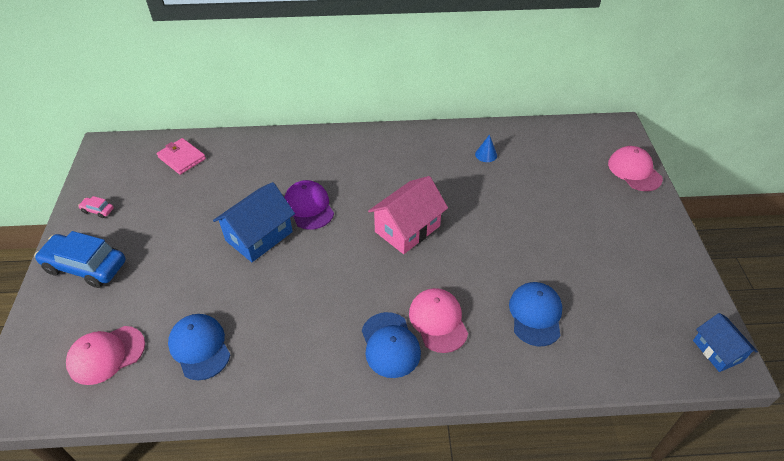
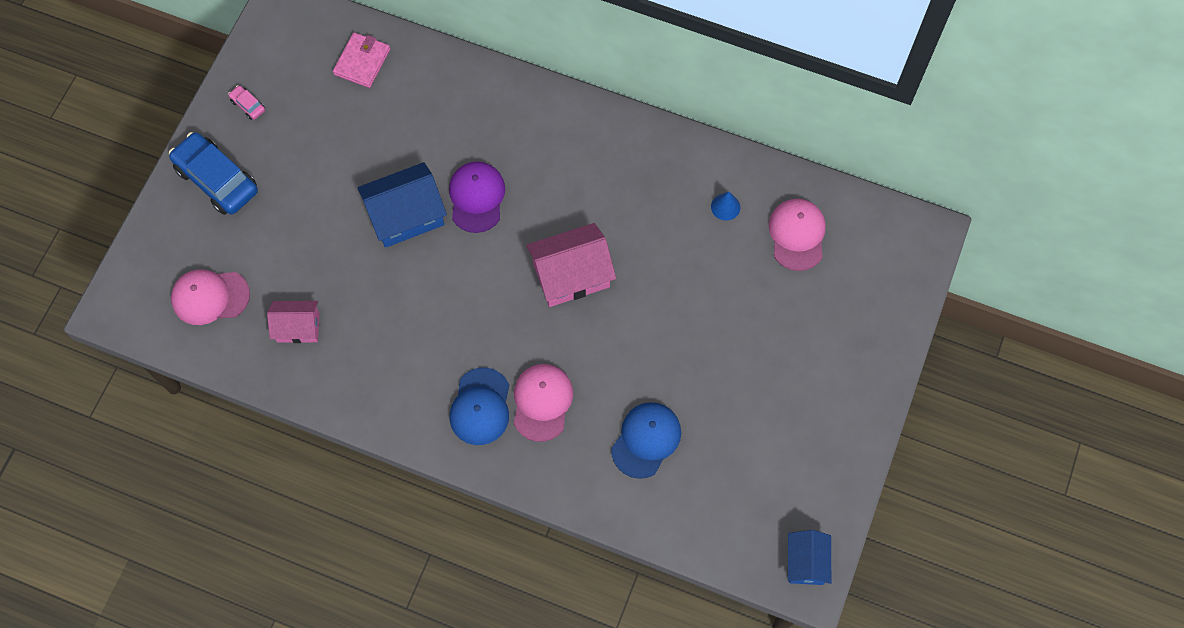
camera: 25 degrees right, 20 degrees up
pink wallet [157,138,206,175] -> pink wallet turned 45 degrees clockwise [333,32,390,88]
blue cap [168,314,230,380] -> pink house [267,301,320,343]
pink cap [608,146,663,191] -> pink cap moved to [769,199,826,271]

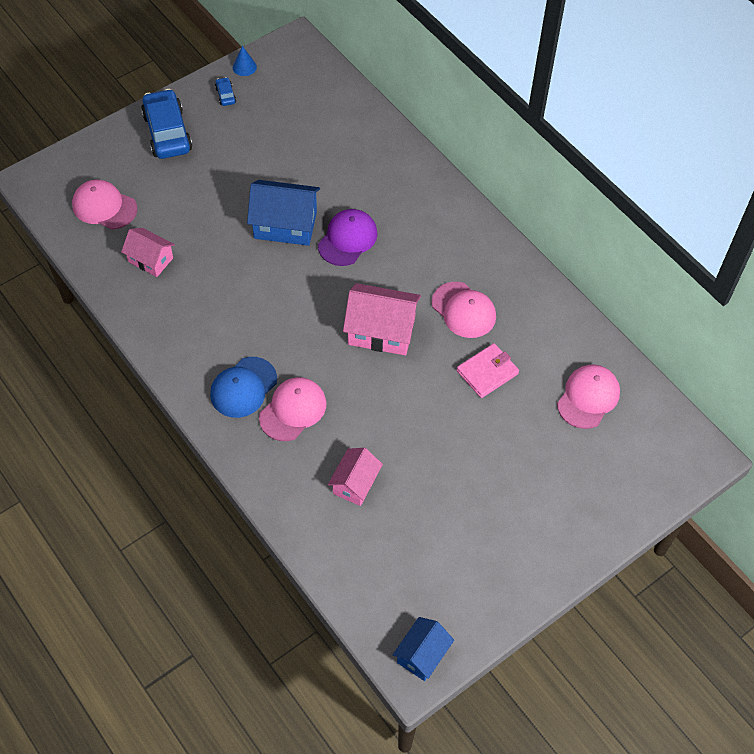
camera: 30 degrees right, 10 degrees down
pink car [228,85,265,120] -> blue car [215,77,236,106]
pink wallet [333,32,390,88] -> pink wallet moved to [457,343,519,398]
blue cap [611,402,681,479] -> pink house [328,448,383,506]
blue cone [711,192,740,221] -> blue cone moved to [233,46,257,76]
none -> pink cap [432,282,496,338]

